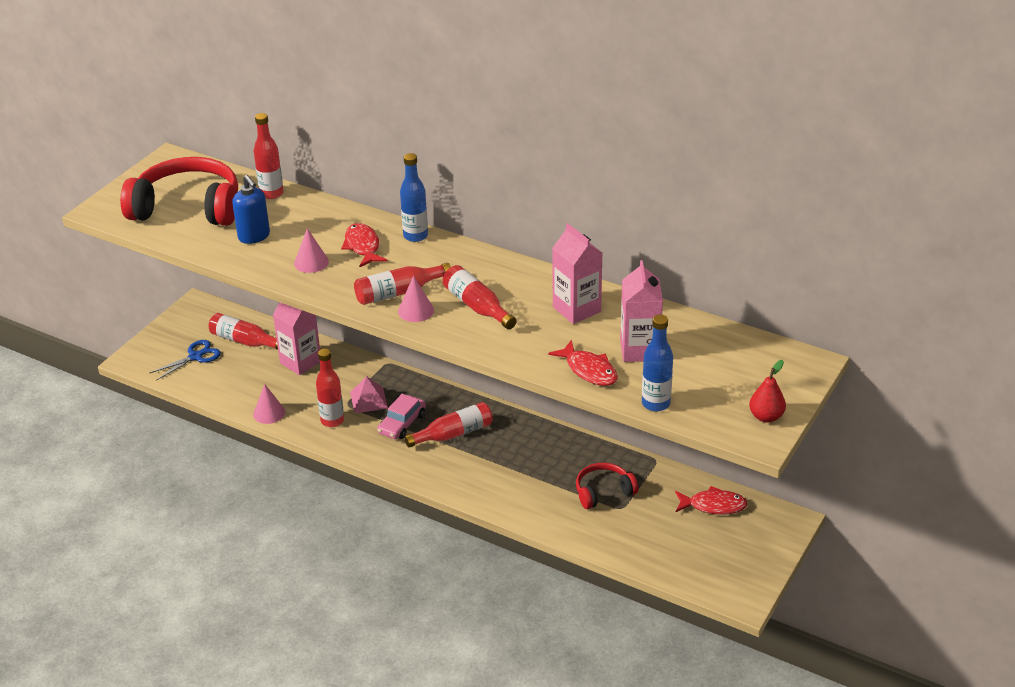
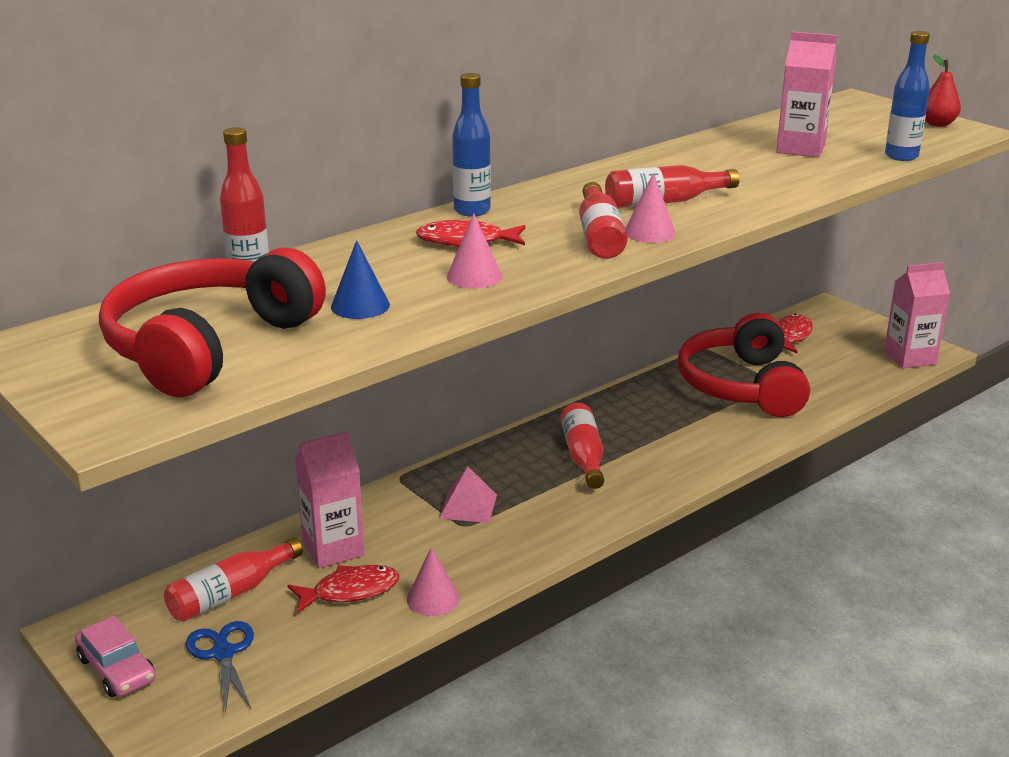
camera: 70 degrees left, 10 degrees down
blue soap dispenser [232,175,270,244] -> blue cone [331,240,390,319]
red bottle [316,349,344,427] -> none
pink car [377,394,426,439] -> pink car moved to [75,616,156,697]
red fish [548,340,618,386] -> red fish moved to [287,565,399,614]
pink carton [552,223,602,324] -> pink carton moved to [884,262,950,368]
red headphones [576,463,639,509] -> red headphones [678,313,810,417], size x1.95

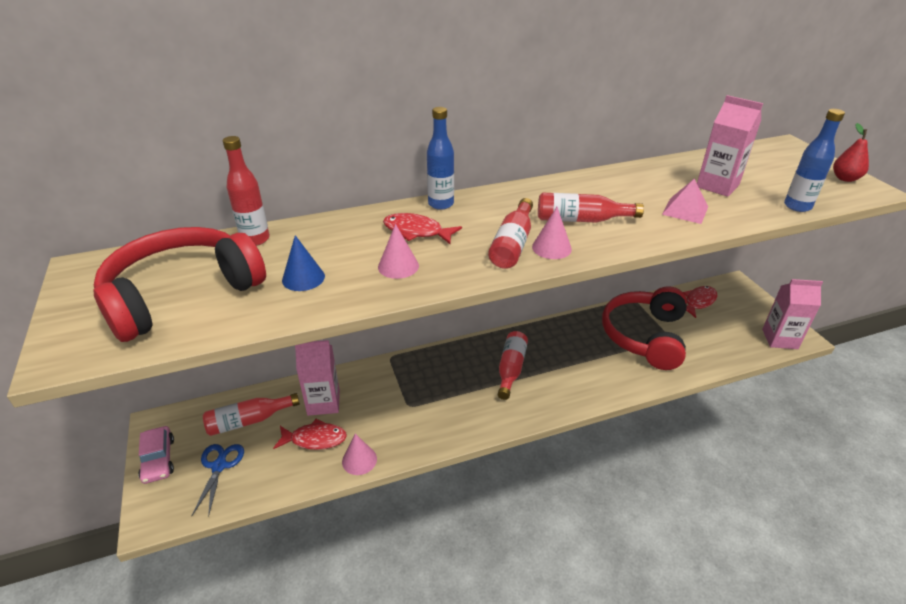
camera: 20 degrees right, 10 degrees up
pink pyramid [439,467,497,523] -> pink pyramid moved to [662,179,708,224]

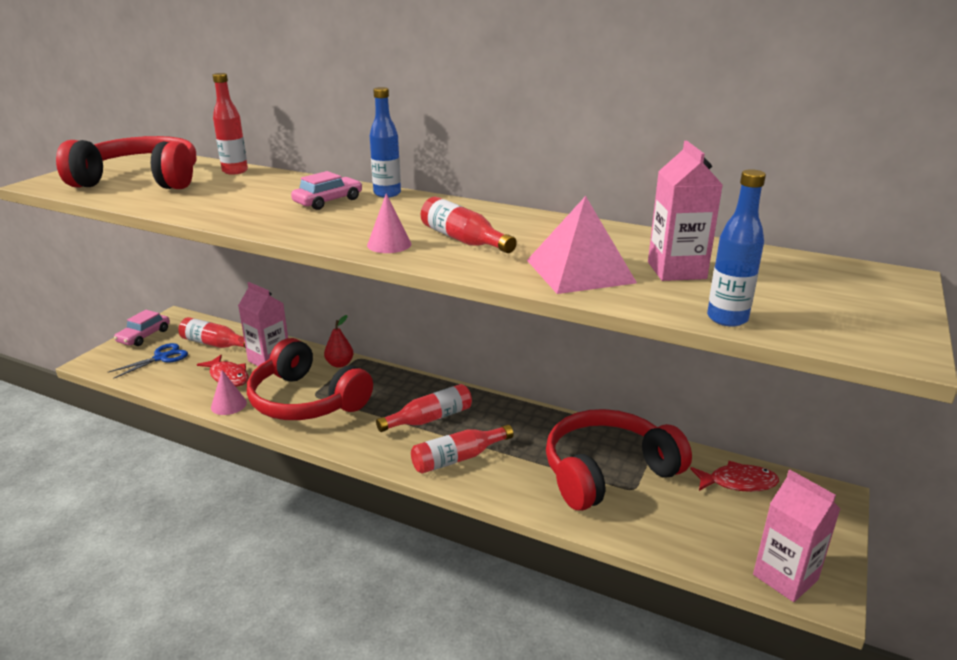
camera: 45 degrees right, 10 degrees down
blue cone [282,235,325,291] -> none
pink cone [378,224,419,279] -> none
red fish [383,213,462,244] -> pink car [291,171,362,210]
red bottle [488,198,533,269] -> red bottle moved to [411,424,513,474]
pink pyramid [662,179,708,224] -> pink pyramid [527,196,637,294], size x1.65
red pear [833,123,869,182] -> red pear moved to [324,315,353,368]
none -> red headphones [247,338,373,420]

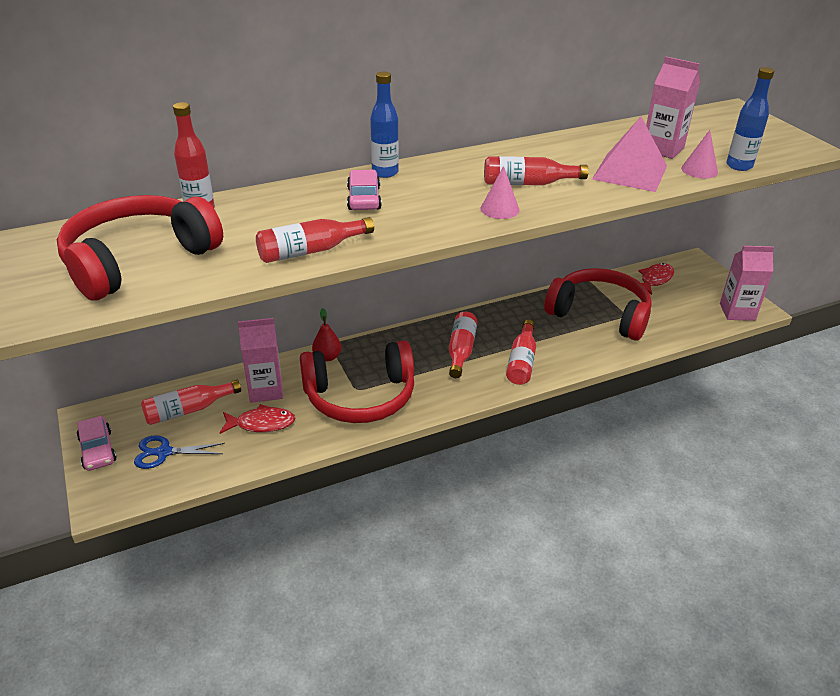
camera: 50 degrees left, 10 degrees up
blue scissors [108,343,188,379] -> blue scissors turned 90 degrees counterclockwise [134,435,225,469]
pink cone [211,370,247,415] -> pink cone moved to [681,130,718,179]
red headphones [546,409,692,511] -> red headphones turned 105 degrees clockwise [544,268,652,341]
none -> red bottle [256,217,374,263]

